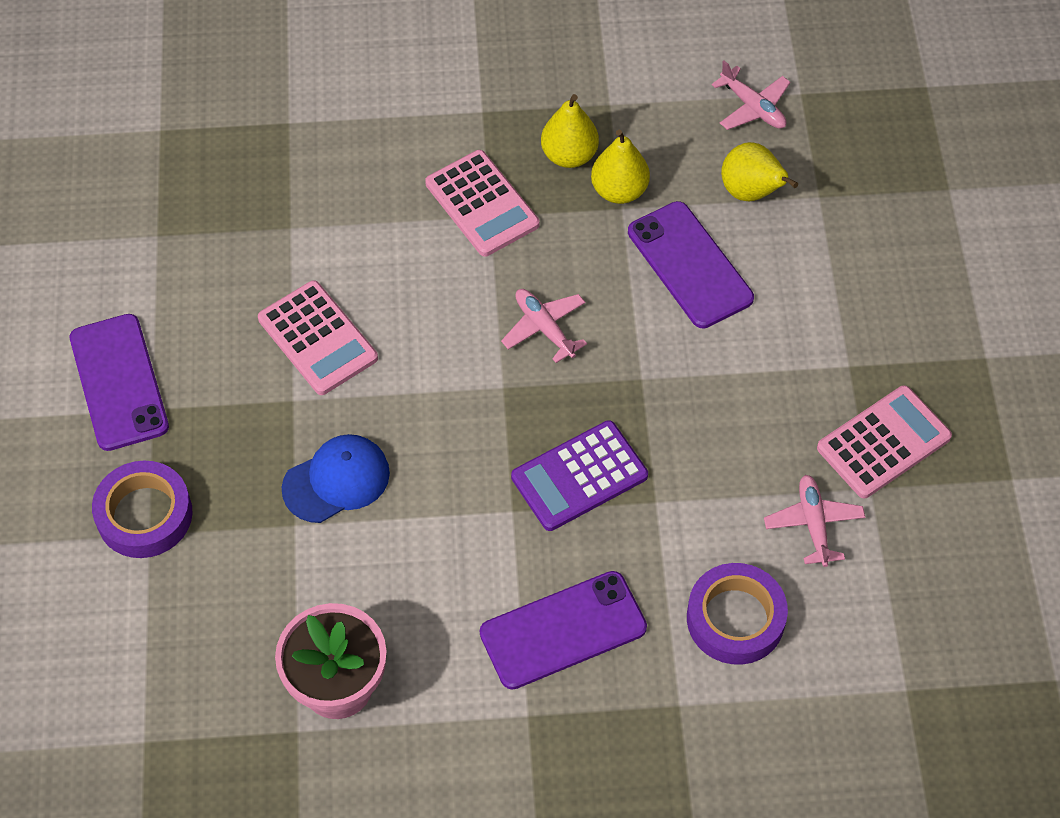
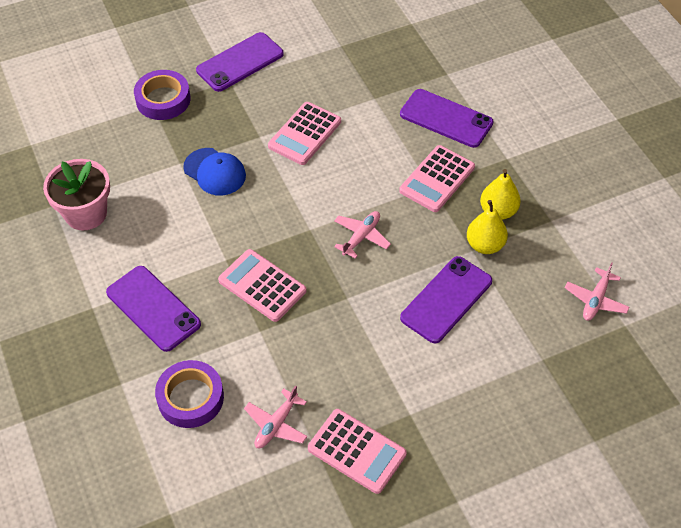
camera: 70 degrees right, 5 degrees down
purple calculator [511,420,648,531] -> pink calculator [218,249,306,322]
yellow pear [721,142,798,201] -> none
pink plane [764,475,865,567] -> pink plane turned 150 degrees clockwise [244,385,307,448]
none -> purple phone [400,89,494,148]

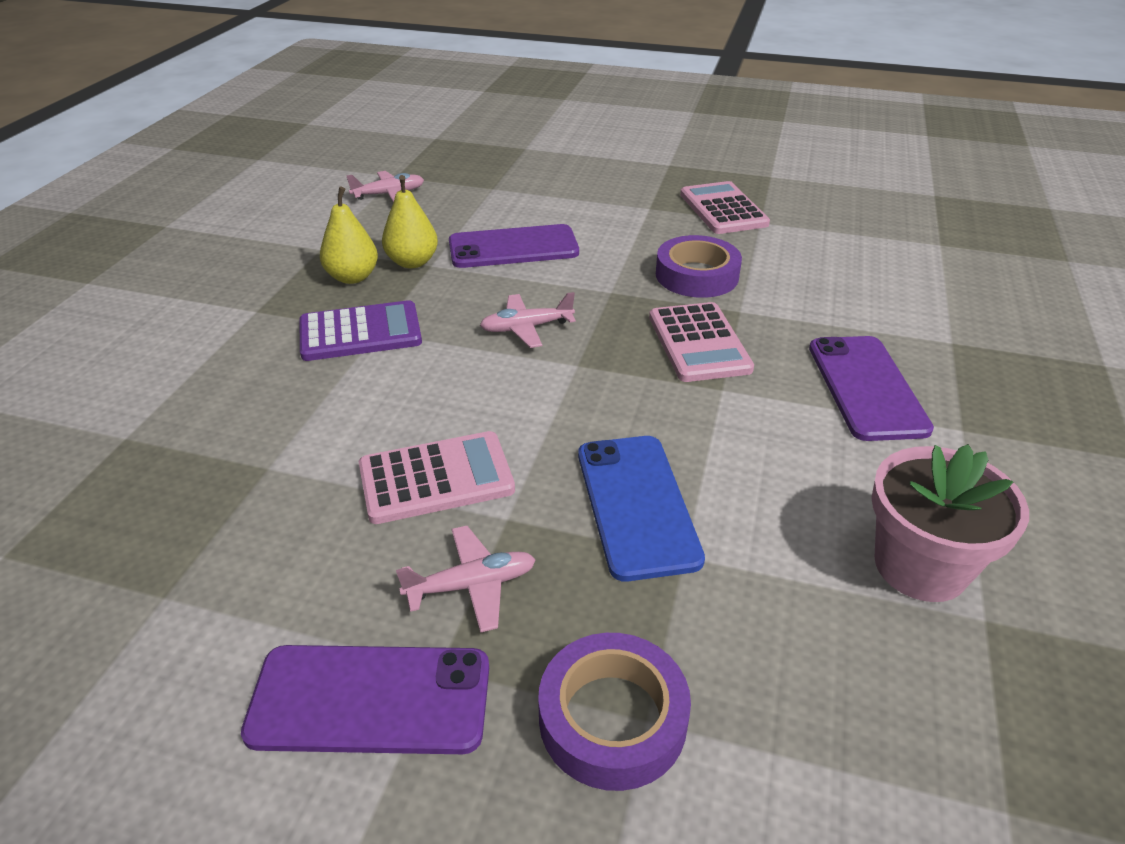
camera: 140 degrees left, 15 degrees down
purple tape [155,360,224,428] -> purple tape moved to [656,235,742,298]
blue cap [183,148,246,196] -> blue phone [578,436,705,582]
pink plane [244,385,307,448] -> pink plane moved to [396,526,536,633]
pink calculator [399,145,475,212] -> purple calculator [299,300,422,361]
purple phone [400,89,494,148] -> none

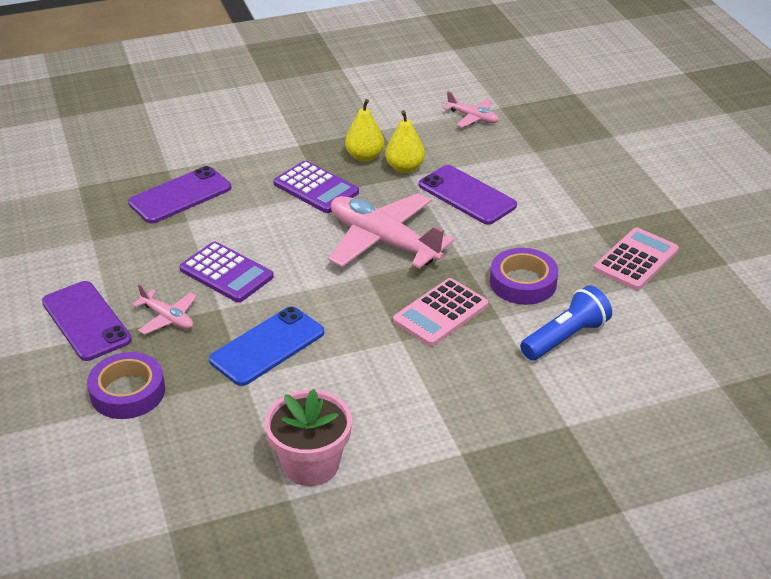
camera: 55 degrees right, 0 degrees up
pink calculator [359,431,515,524] -> purple calculator [179,241,274,303]
pink plane [480,292,576,348] -> pink plane [329,193,455,268], size x2.08
purple phone [809,336,934,441] -> purple phone moved to [128,166,231,223]
none -> blue flashlight [520,285,612,360]

